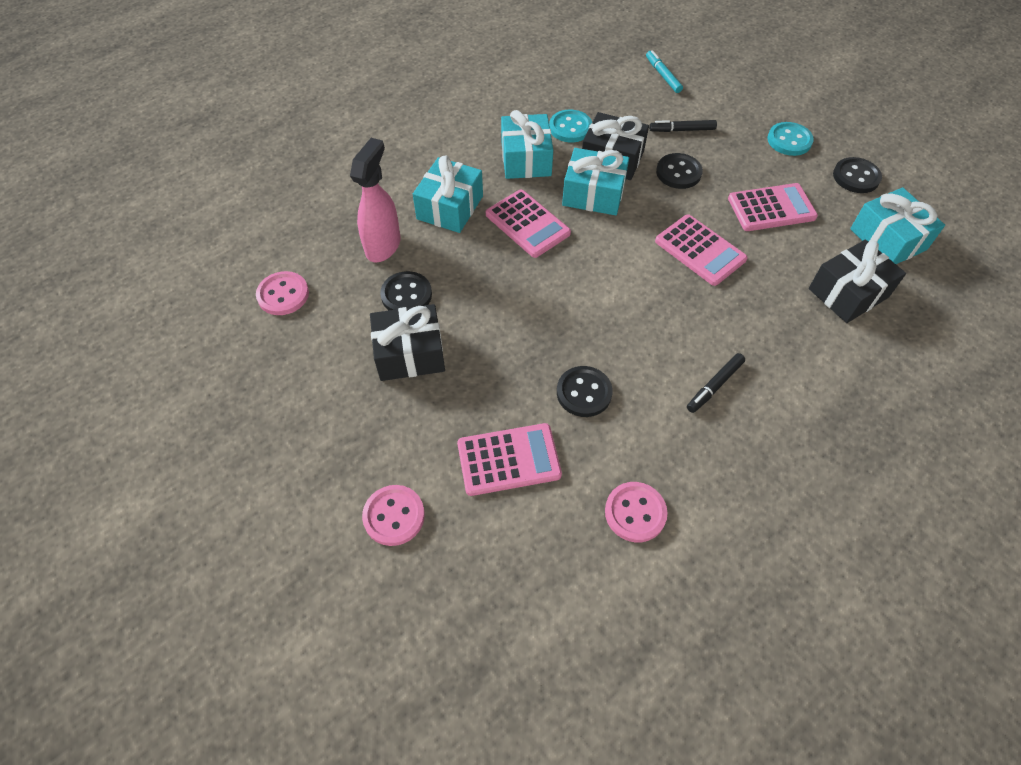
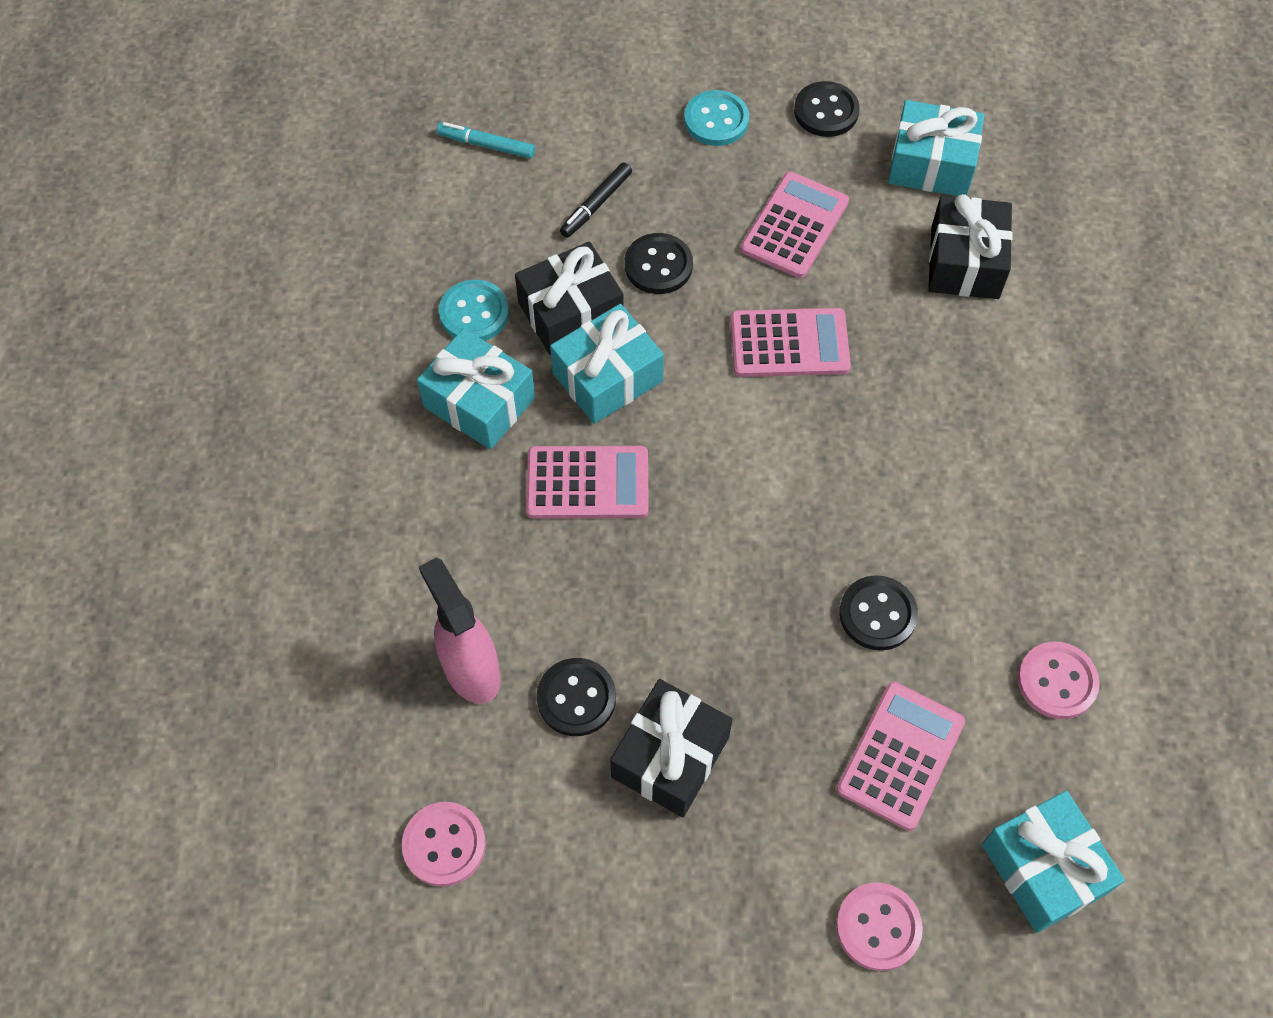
camera: 50 degrees left, 5 degrees up
turquoise gift [413,155,483,233] -> turquoise gift moved to [982,791,1125,933]
black marker [687,353,745,413] -> none

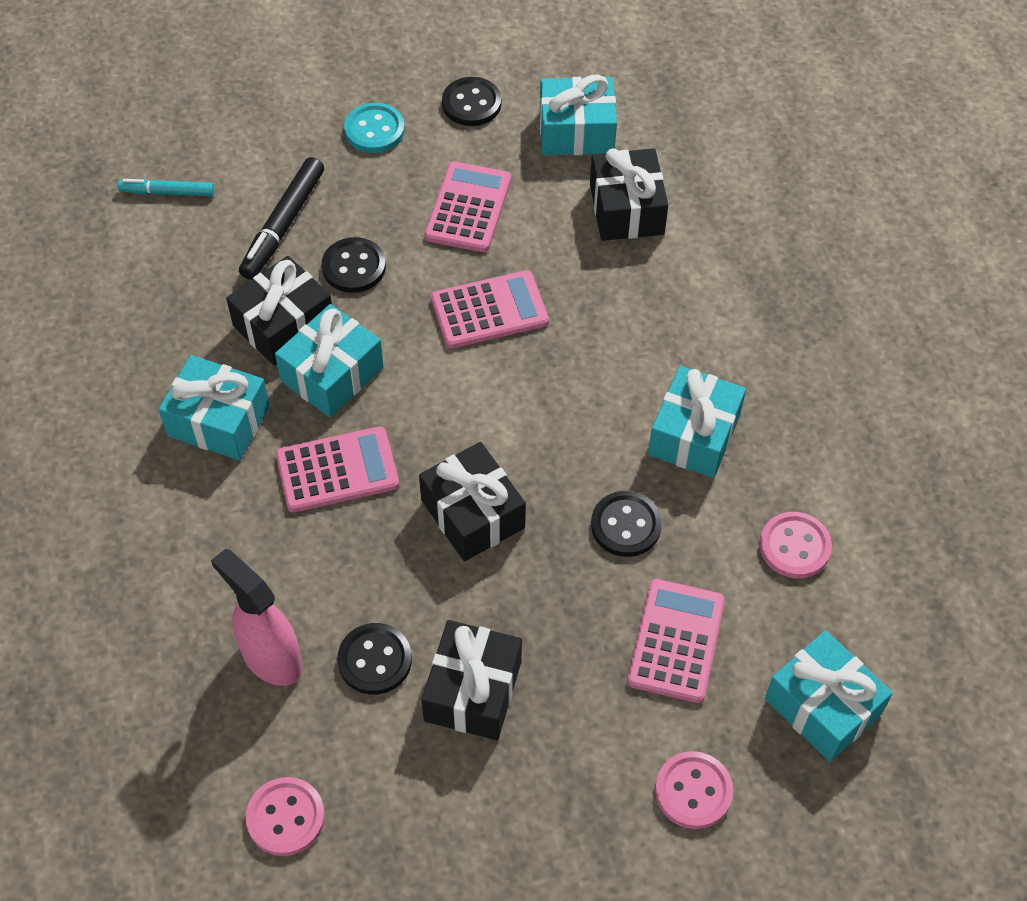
camera: 15 degrees left, 5 degrees down
turquoise button [439,280,509,341] -> none
black marker [560,162,632,238] -> black marker [239,157,324,280], size x1.59
none -> black gift [419,442,526,561]
none -> turquoise gift [648,366,746,478]

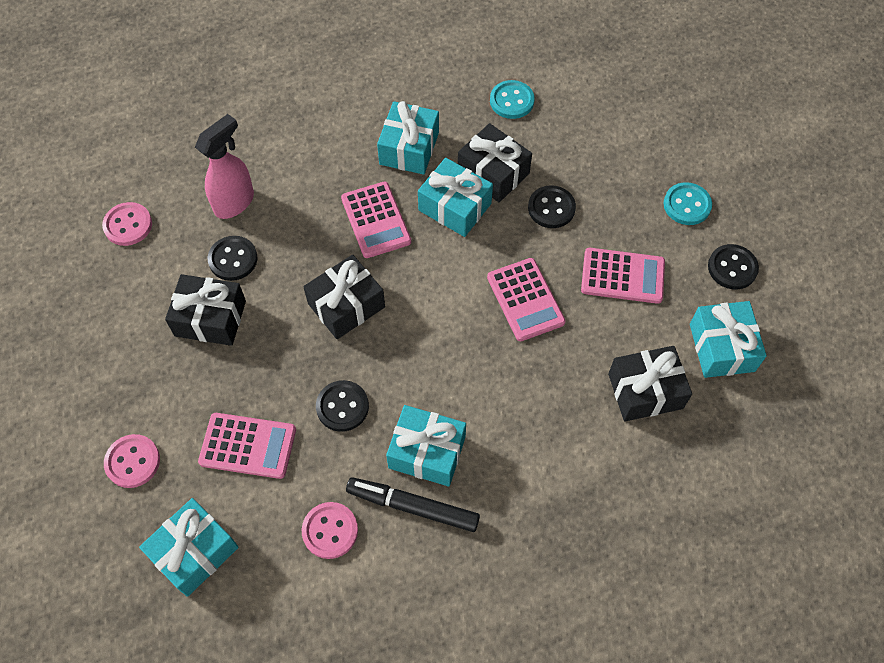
camera: 85 degrees right, 5 degrees up
turquoise marker [117,179,214,196] -> none
black marker [239,157,324,280] -> black marker moved to [346,477,480,532]
none -> turquoise button [490,80,535,119]

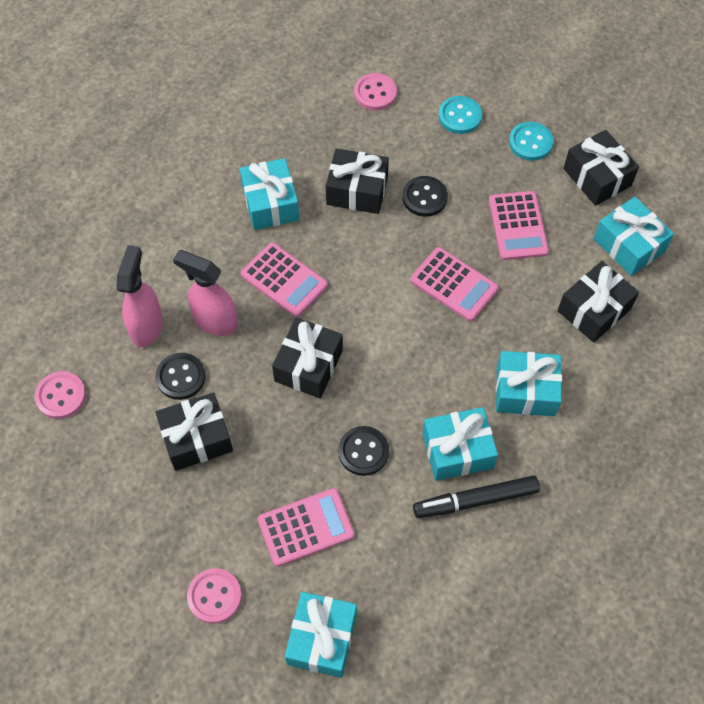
camera: 30 degrees left, 0 degrees up
pink button [302,502,358,559] -> pink button moved to [354,73,397,110]
turquoise gift [418,158,493,237] -> turquoise gift moved to [496,351,562,416]
turquoise button [490,80,535,119] -> turquoise button moved to [438,96,482,134]
pink calculator [581,248,665,304] -> pink calculator turned 105 degrees clockwise [489,191,549,260]
black button [708,244,759,289] -> black gift [563,130,639,206]
none -> pink spray bottle [173,250,238,336]

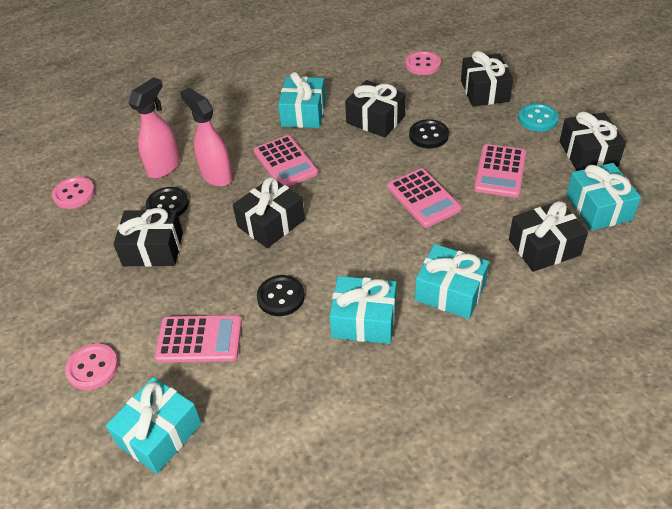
camera: 25 degrees right, 15 degrees down
black marker [413,475,540,518] -> none
turquoise button [438,96,482,134] -> black gift [461,51,513,107]

